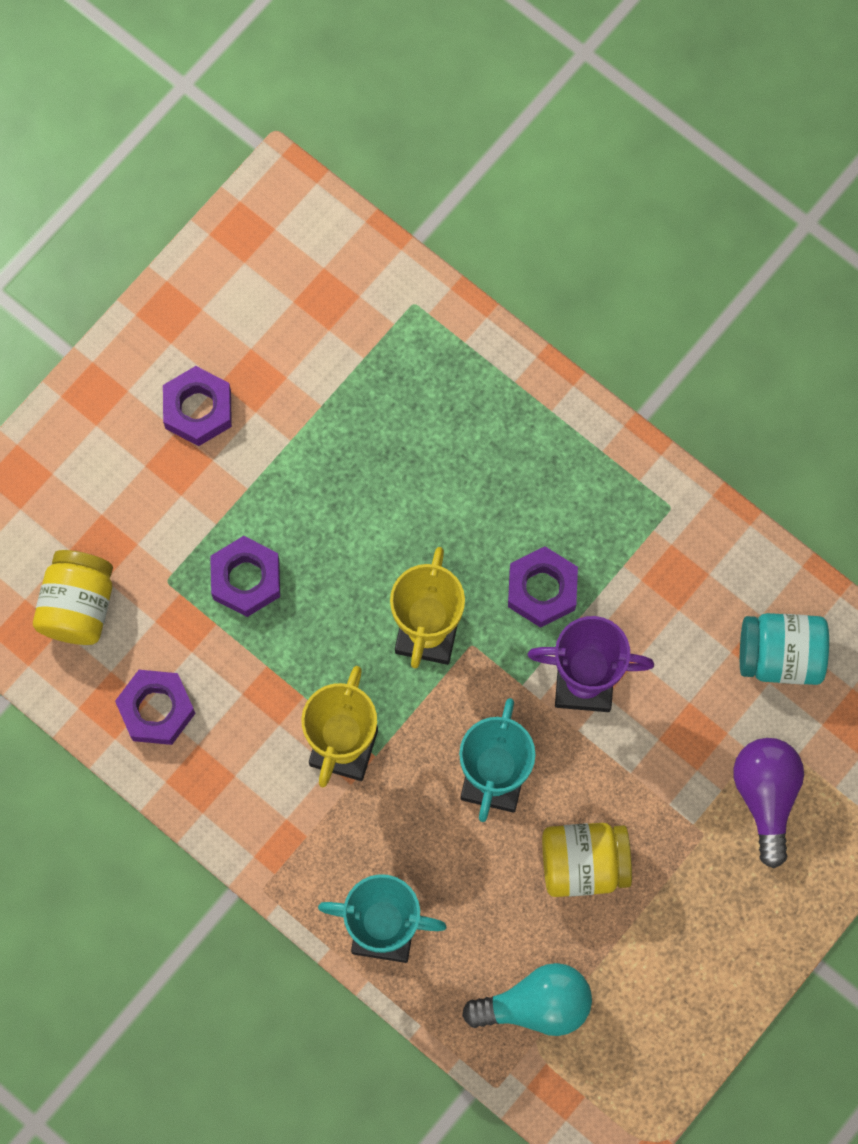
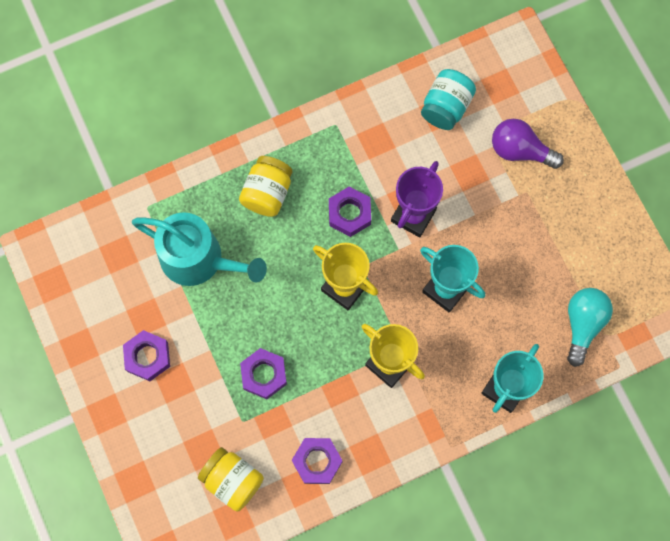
camera: 65 degrees left, 0 degrees up
yellow jar [542,823,632,897] -> yellow jar moved to [239,156,292,217]
none -> turquoise watering can [132,212,267,286]

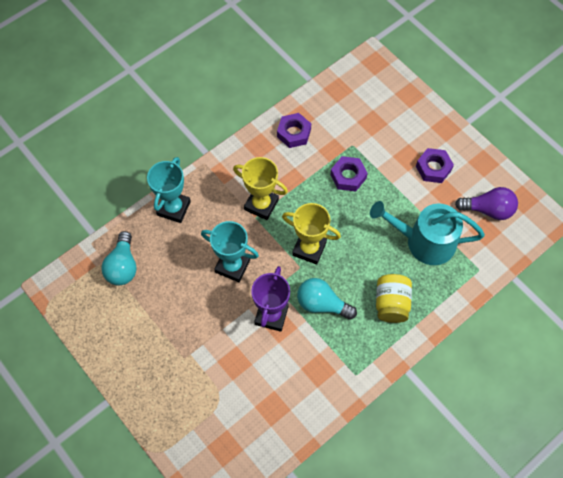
camera: 165 degrees right, 10 degrees down
yellow jar [198,447,264,512] -> none
purple nut [329,187,371,237] -> turquoise light bulb [297,278,357,320]
turquoise jar [421,69,476,130] -> none
purple light bulb [492,119,564,169] -> purple light bulb moved to [455,187,518,220]

